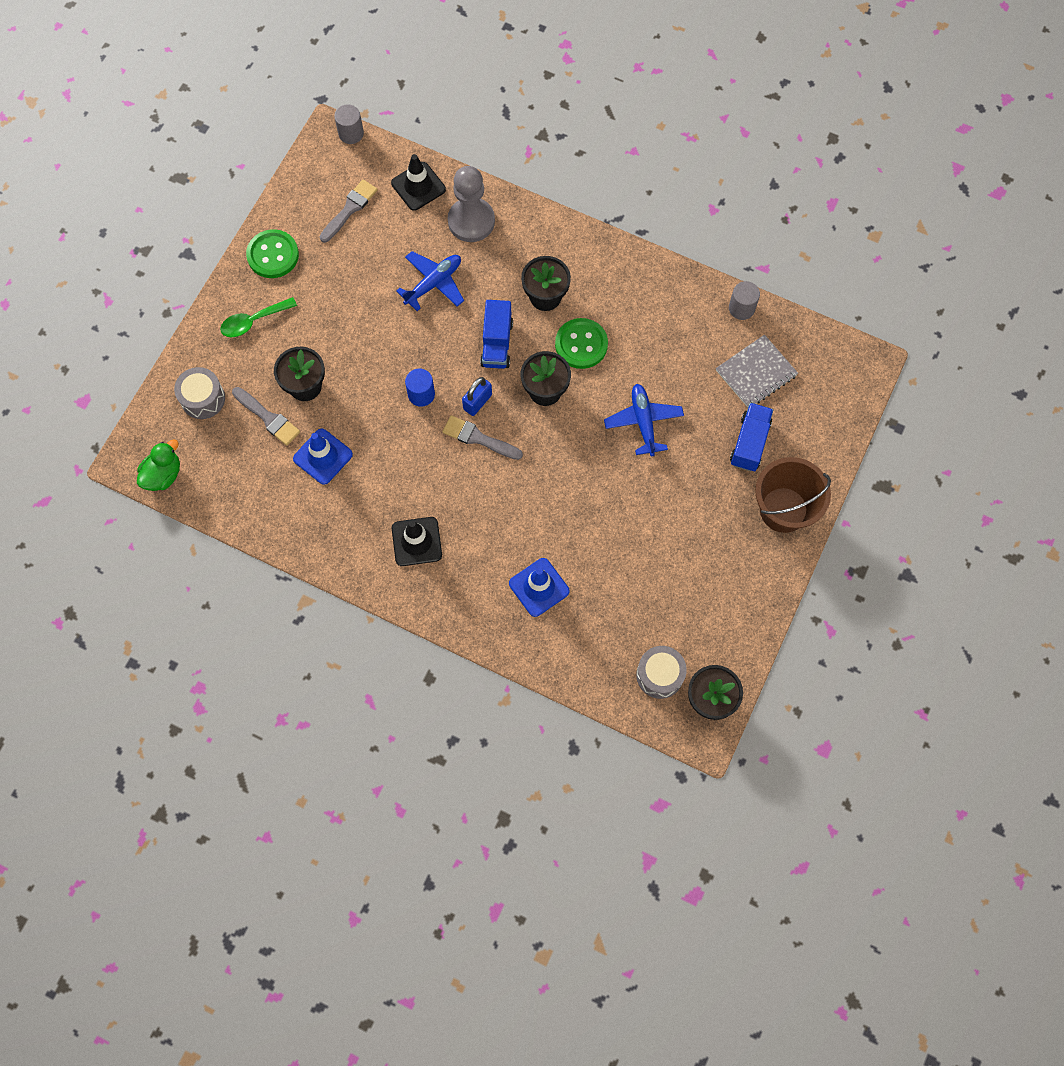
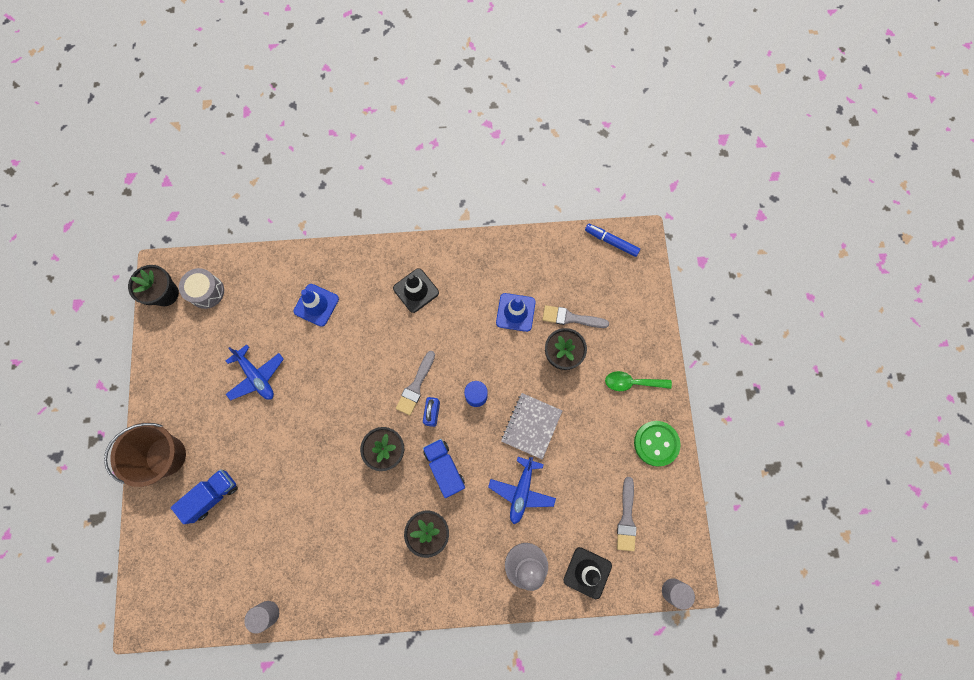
camera: 150 degrees right, 5 degrees up
green duck [137,439,180,491] -> blue marker [585,224,640,257]
grey drum [174,367,225,419] -> none
green spoon [220,297,297,337] -> green spoon turned 120 degrees counterclockwise [605,371,672,391]
grey brush [442,415,523,460] -> grey brush turned 120 degrees clockwise [396,351,435,415]
green button [555,318,608,369] -> none
blue plane [604,384,684,456] -> blue plane moved to [226,344,284,401]
grey notebook [716,335,798,407] -> grey notebook moved to [501,393,562,460]
blue truck [730,403,773,472] -> blue truck turned 120 degrees counterclockwise [171,469,238,524]

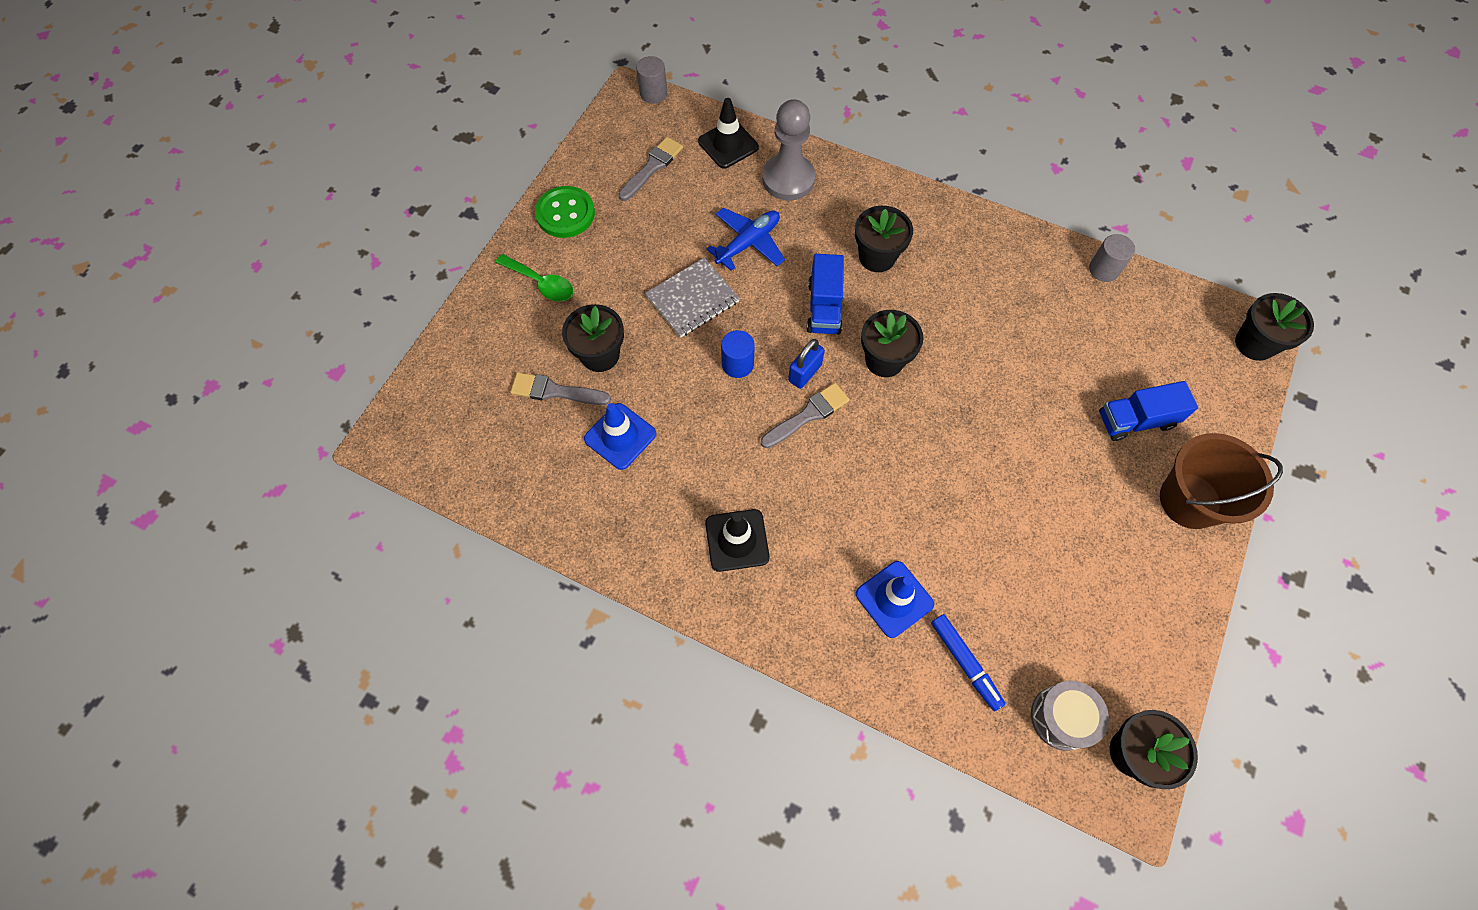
camera: 150 degrees left, 10 degrees down
blue plane [226,344,284,401] -> none
grey brush [542,305,609,328] -> grey brush turned 150 degrees clockwise [510,372,611,405]
blue marker [585,224,640,257] -> blue marker moved to [931,614,1005,711]
none -> black flower pot [1235,293,1314,361]

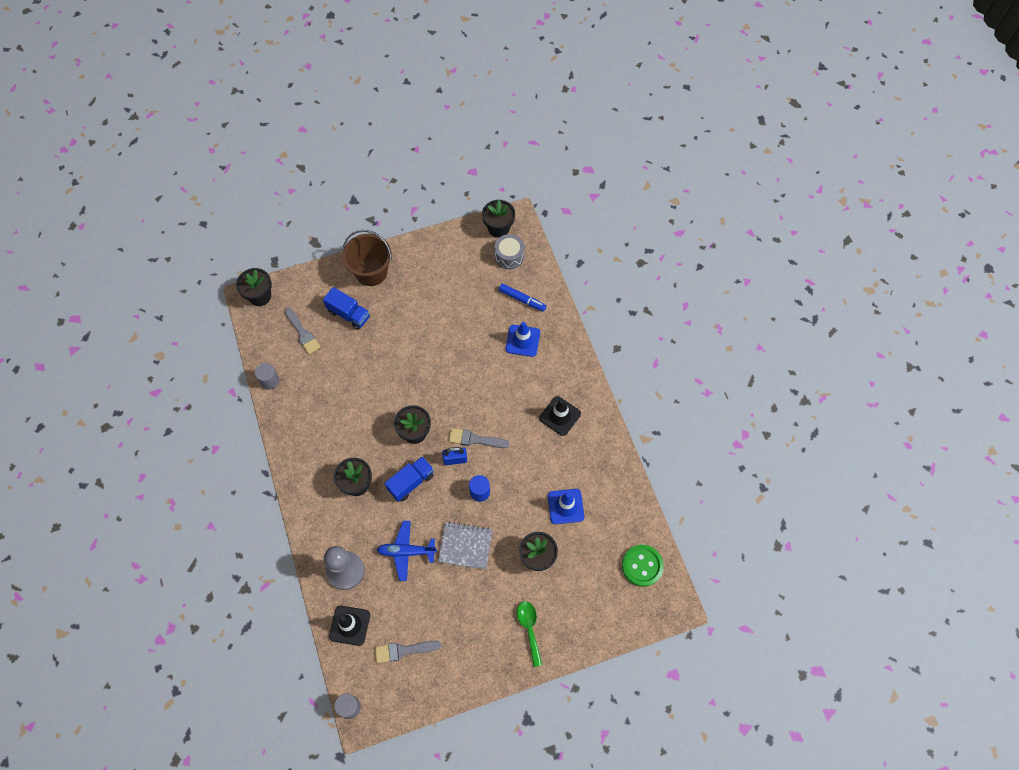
camera: 135 degrees left, 0 degrees up
grey brush [510,372,611,405] -> grey brush moved to [285,308,321,354]
green button [535,186,595,238] -> green button moved to [622,545,664,587]
blue marker [931,614,1005,711] -> blue marker turned 105 degrees clockwise [499,284,546,312]

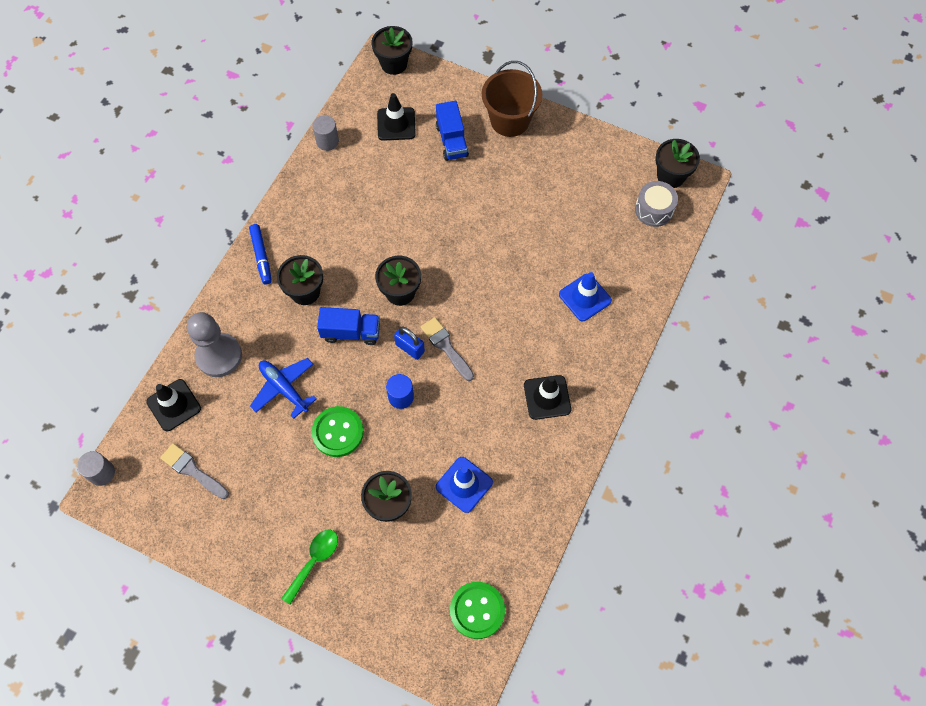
camera: 45 degrees right, 0 degrees up
grey brush [285,308,321,354] -> black traffic cone [377,93,416,141]
grey notebook [438,522,493,570] -> green button [312,406,364,457]
blue marker [499,284,546,312] -> blue marker moved to [249,224,272,284]

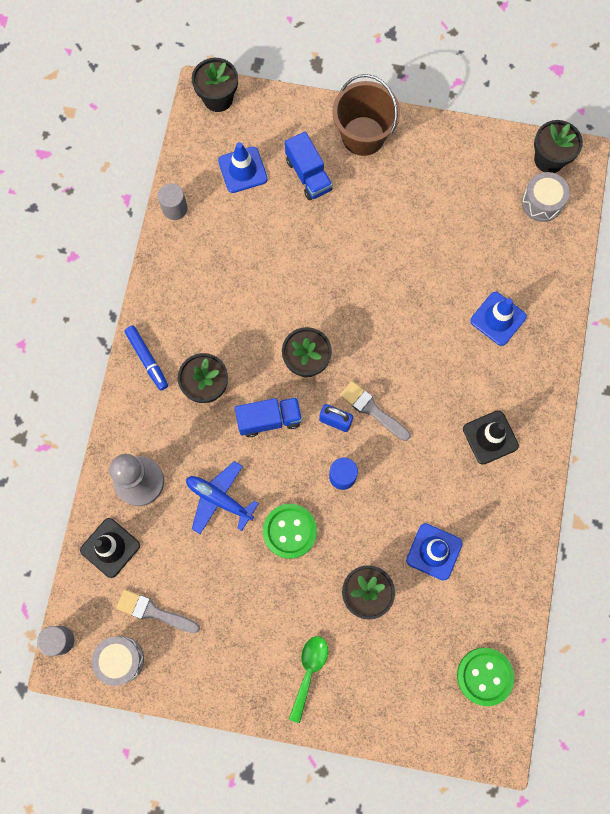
camera: 15 degrees left, 10 degrees up
black traffic cone [377,93,416,141] -> blue traffic cone [218,142,268,193]
none -> grey drum [92,636,144,686]

